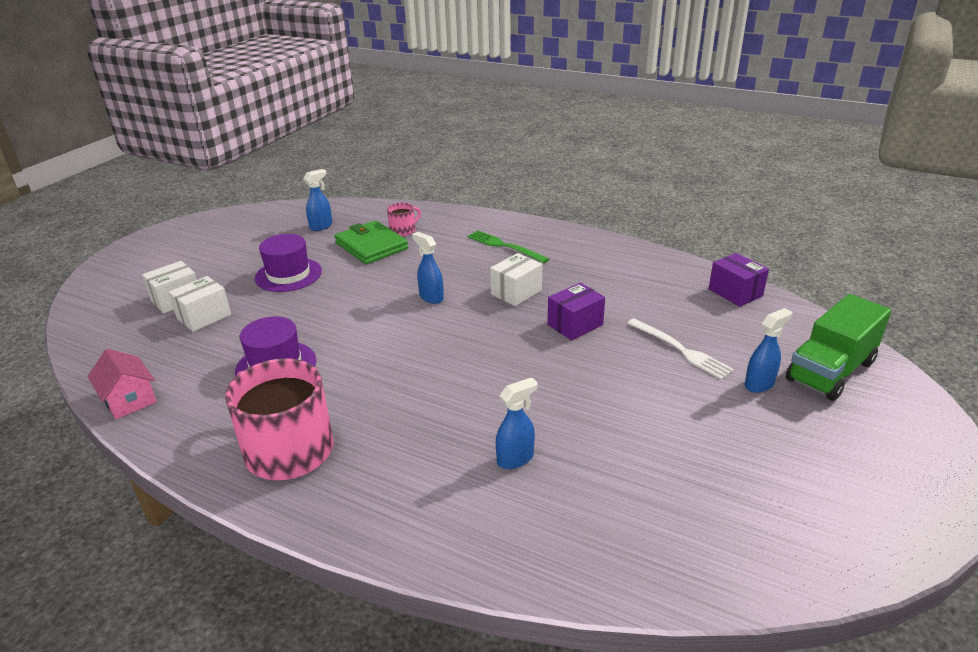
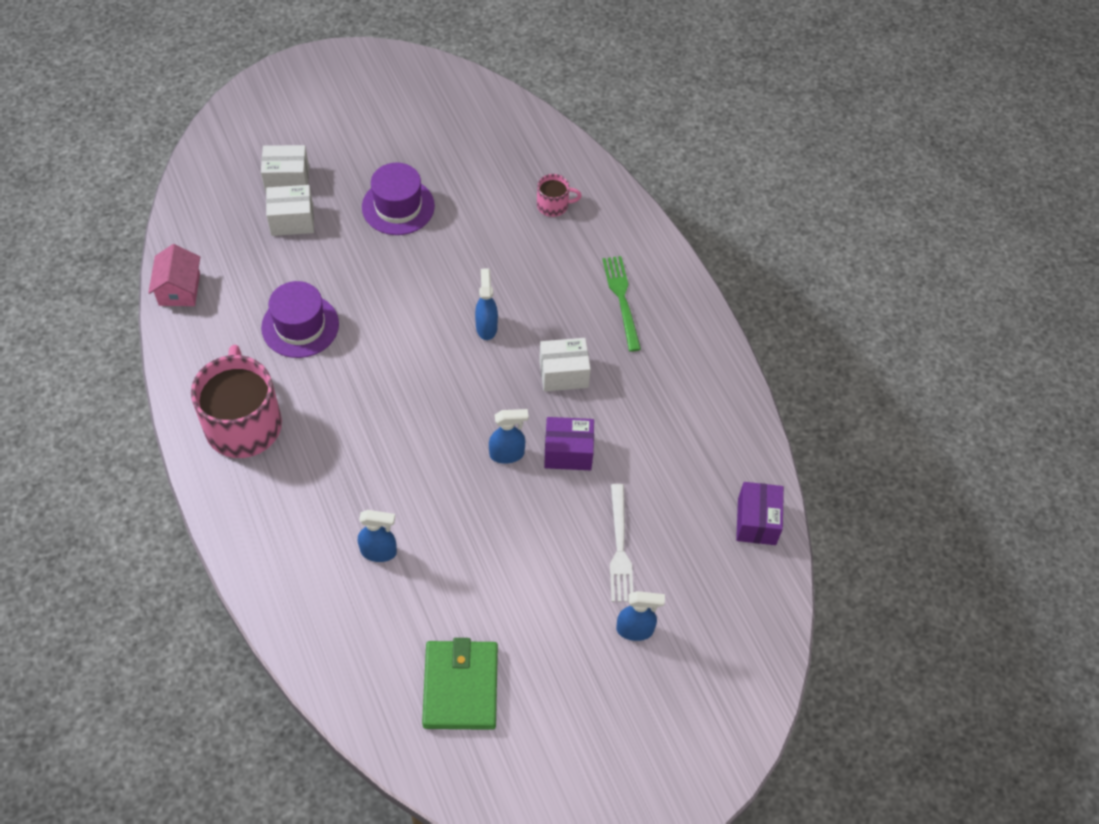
camera: 35 degrees right, 25 degrees up
blue spray bottle [303,169,333,231] -> blue spray bottle moved to [489,409,529,464]
green wallet [334,221,408,264] -> green wallet moved to [422,638,498,730]
green truck [786,294,891,401] -> none

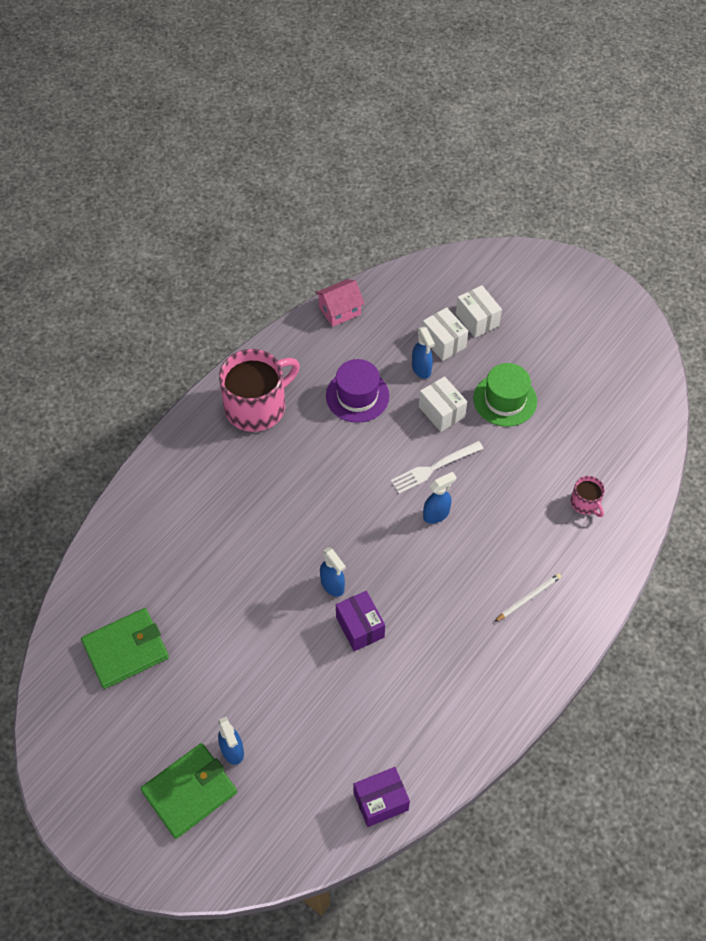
camera: 65 degrees right, 0 degrees up
blue spray bottle [358,510,397,562] -> blue spray bottle moved to [412,327,435,379]
purple hat [362,163,435,235] -> green hat [473,363,537,427]
white box [539,338,591,392] -> white box moved to [419,376,467,432]
green fork [602,256,641,352] -> white pencil [495,573,561,622]
white fork [610,484,633,602] -> white fork moved to [390,441,484,494]
none -> green wallet [140,743,237,839]

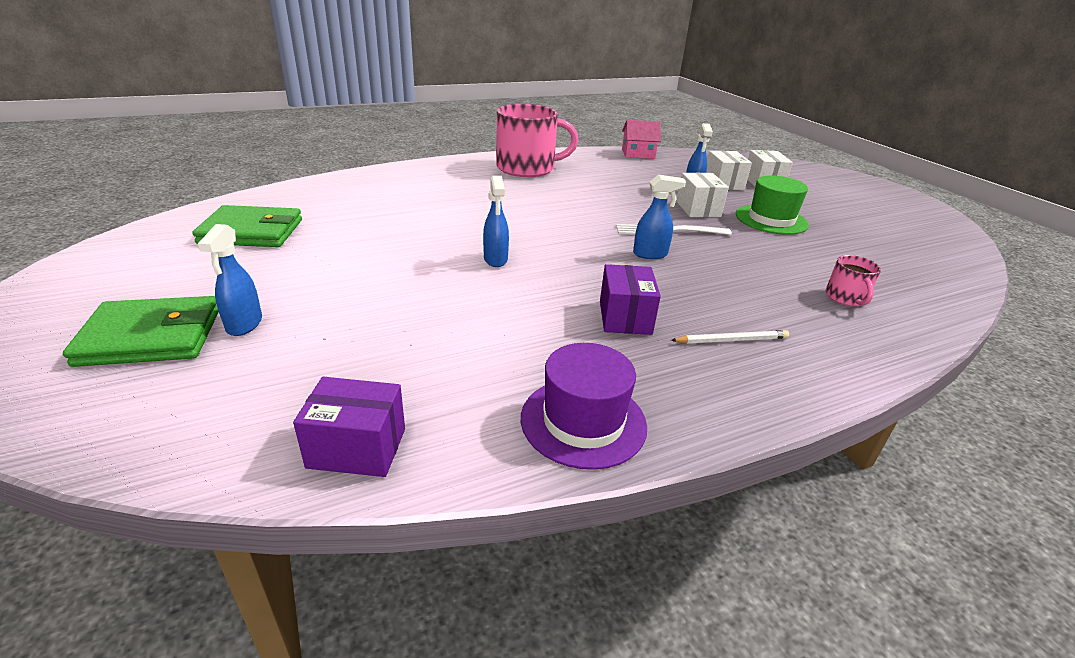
camera: 25 degrees right, 25 degrees down
purple hat [326,359,389,423] -> purple hat moved to [521,343,647,470]
purple box [336,591,385,651] -> purple box moved to [600,264,661,335]

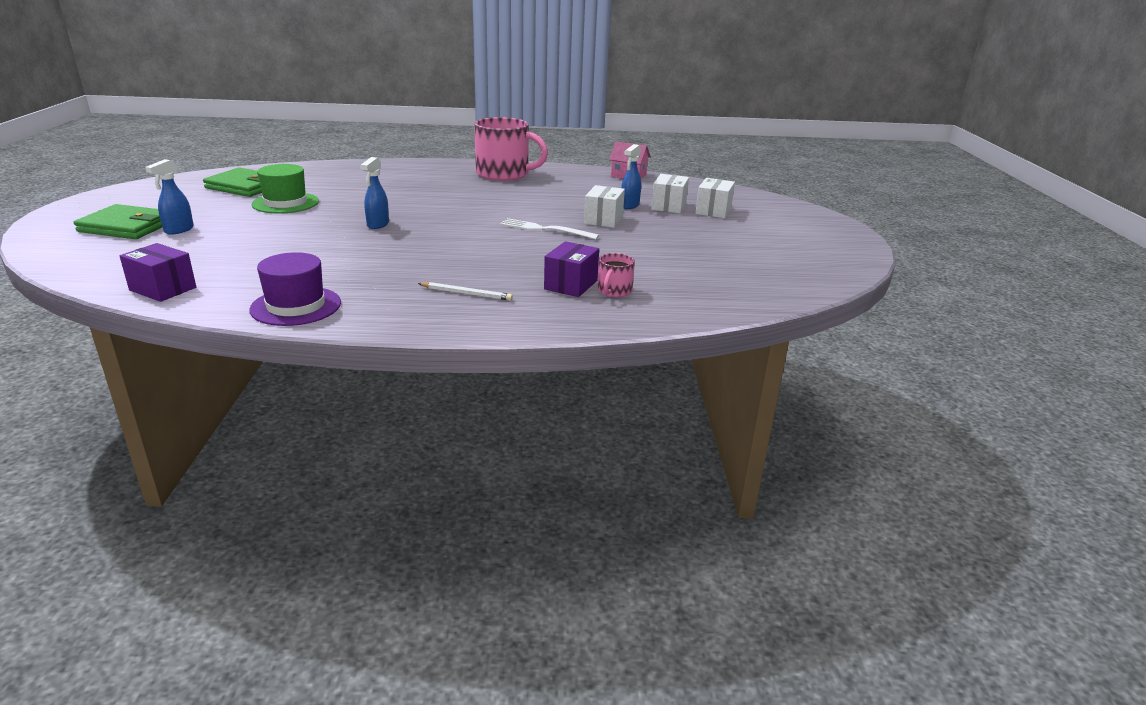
camera: 25 degrees right, 5 degrees down
purple box [600,264,661,335] -> purple box moved to [544,241,599,297]
blue spray bottle [633,175,686,259] -> none
green hat [736,175,809,235] -> green hat moved to [252,164,319,214]

